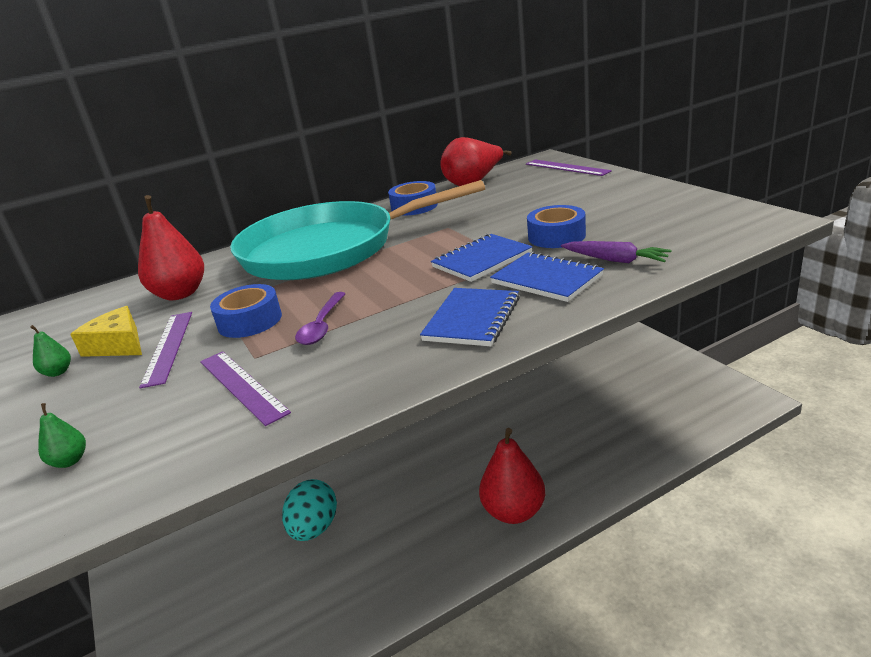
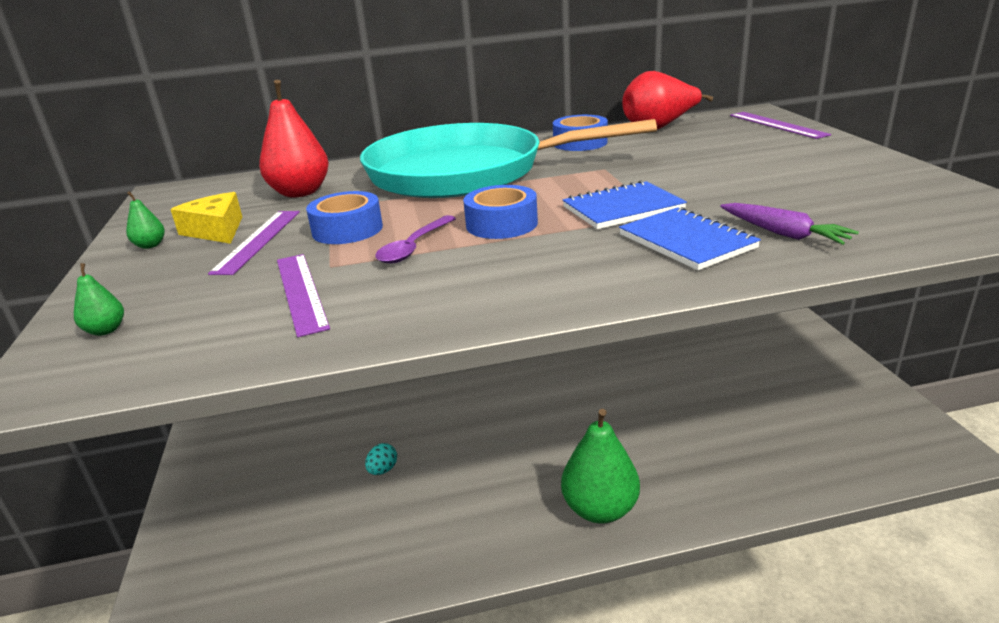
camera: 15 degrees right, 0 degrees up
turquoise egg [282,479,337,541] -> turquoise egg [365,443,397,475], size x0.50
blue notebook [420,288,520,346] -> none
red pear [479,428,545,524] -> green pear [561,409,640,524]
blue tape [527,205,586,248] -> blue tape moved to [463,185,538,239]

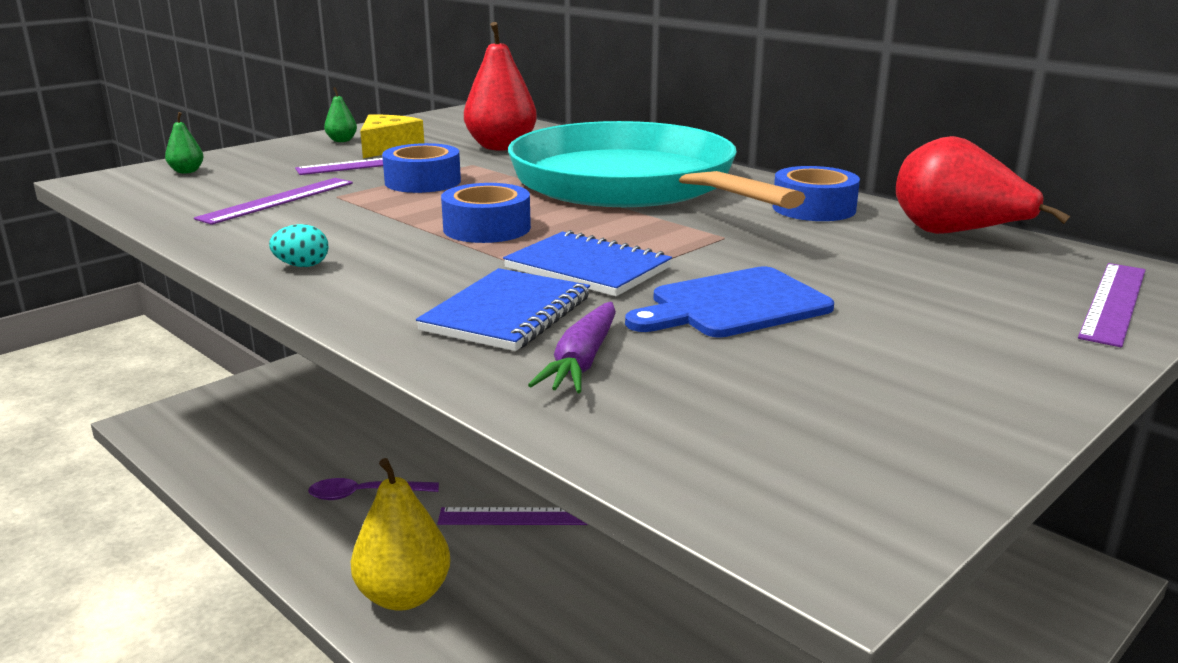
camera: 55 degrees right, 5 degrees down
turquoise egg [365,443,397,475] -> turquoise egg moved to [269,224,328,267]
purple spoon [375,215,456,264] -> purple spoon moved to [308,478,439,500]
green pear [561,409,640,524] -> yellow pear [351,458,451,611]
none -> purple ruler [437,507,588,525]
none -> blue cutting board [625,266,834,338]

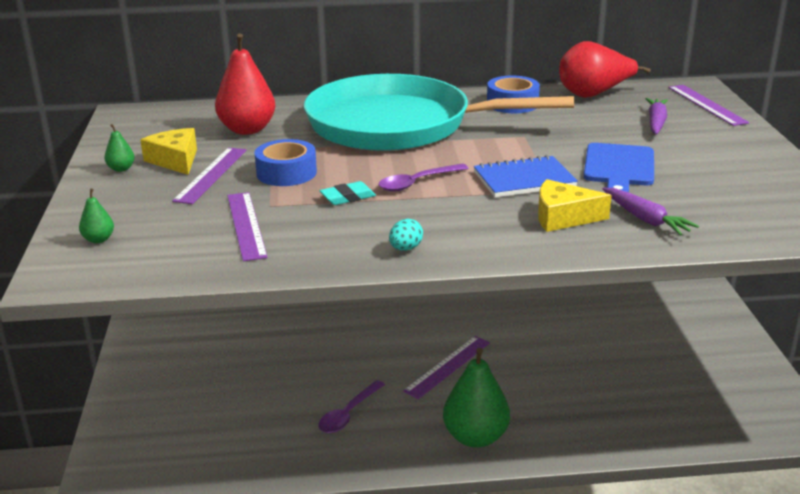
camera: 50 degrees left, 5 degrees up
yellow pear [351,458,451,611] -> green pear [443,348,510,448]
blue notebook [416,268,590,351] -> yellow cheese [538,179,612,232]
blue tape [441,183,531,243] -> purple spoon [379,164,469,192]
none -> turquoise eraser [320,181,376,205]
none -> purple carrot [646,98,668,135]

